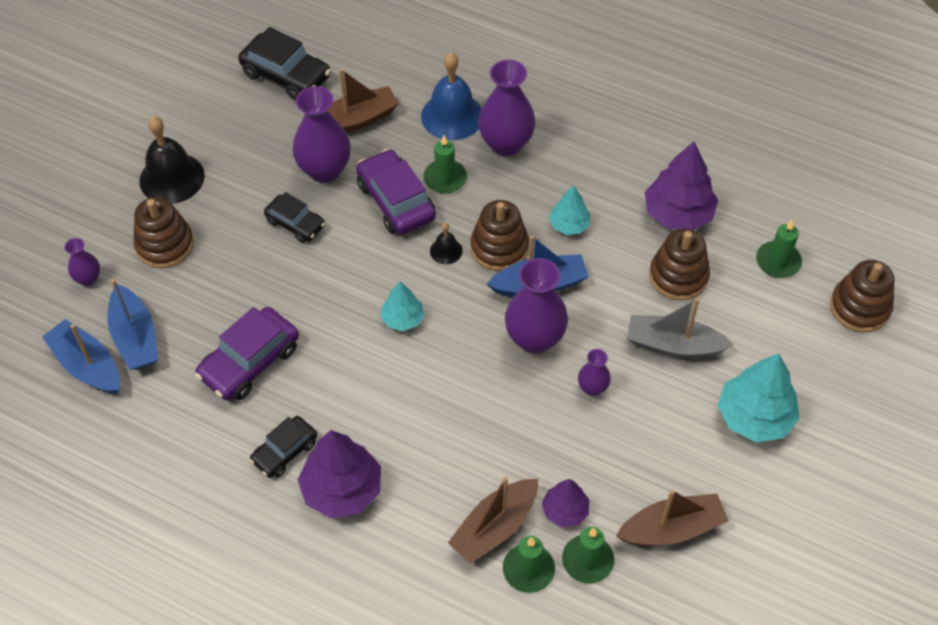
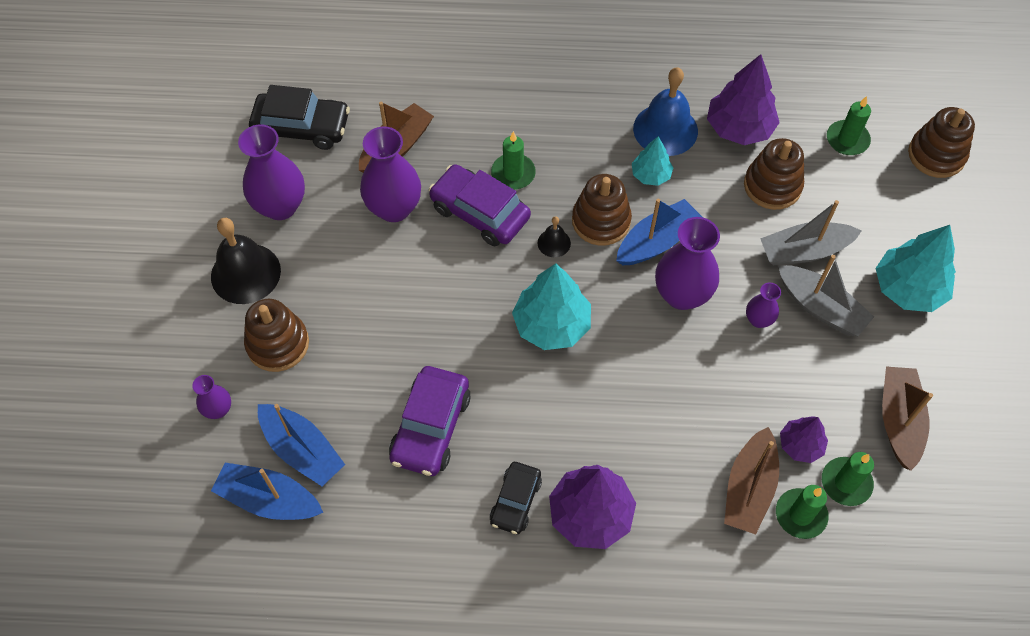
camera: 25 degrees left, 5 degrees up
black car [264,192,325,243] -> none
turquoise tree [380,282,425,331] -> turquoise tree [512,263,591,350], size x1.75
blue bell [421,52,482,140] -> blue bell moved to [633,67,698,156]
purple vase [478,60,536,156] -> purple vase moved to [238,124,305,220]
brown boat [616,490,729,545] -> brown boat turned 45 degrees counterclockwise [882,367,933,471]
none -> grey boat [778,255,874,336]

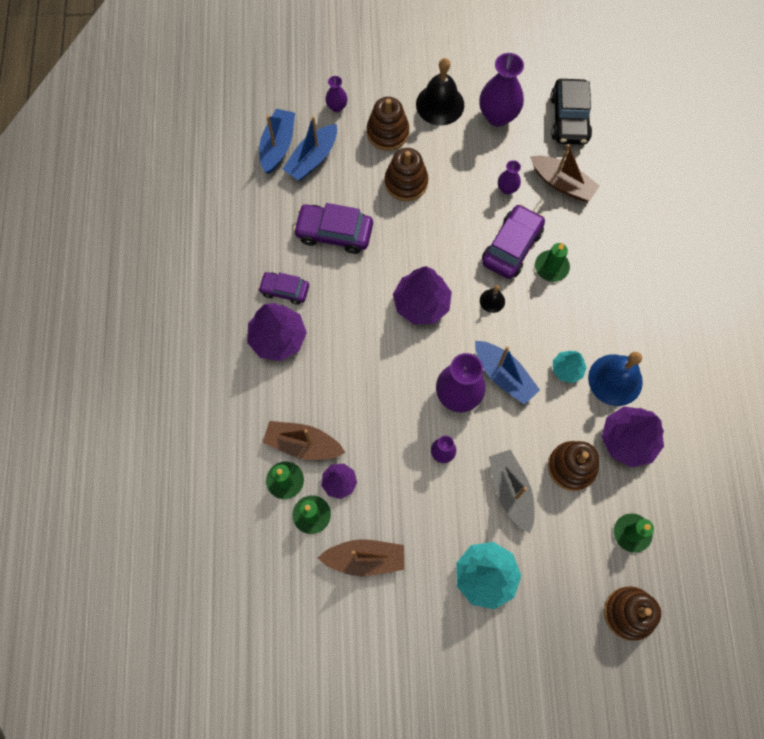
camera: 85 degrees right, 10 degrees up
purple vase [360,127,421,222] -> purple vase [498,160,521,195], size x0.51
black car [490,462,542,534] -> purple car [258,272,309,305]
turquoise tree [512,263,591,350] -> purple tree [393,266,452,325]
brown stacking toy [572,174,632,246] -> brown stacking toy moved to [385,148,428,201]
grey boat [778,255,874,336] -> none

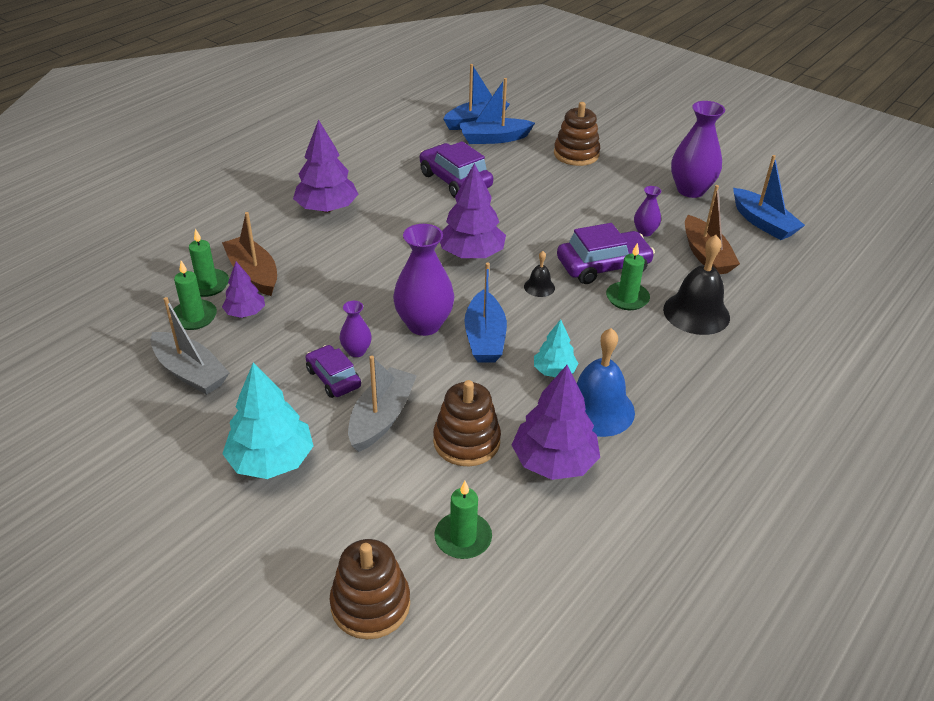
camera: 40 degrees right, 30 degrees down
purple car [258,272,309,305] -> purple car moved to [305,345,361,398]
brown boat [318,539,404,576] -> grey boat [150,297,230,395]
purple vase [325,76,348,112] -> none
brown stacking toy [385,148,428,201] -> none
black bell [416,58,464,126] -> black bell moved to [663,235,730,335]
black car [550,79,592,145] -> blue boat [733,155,805,240]

